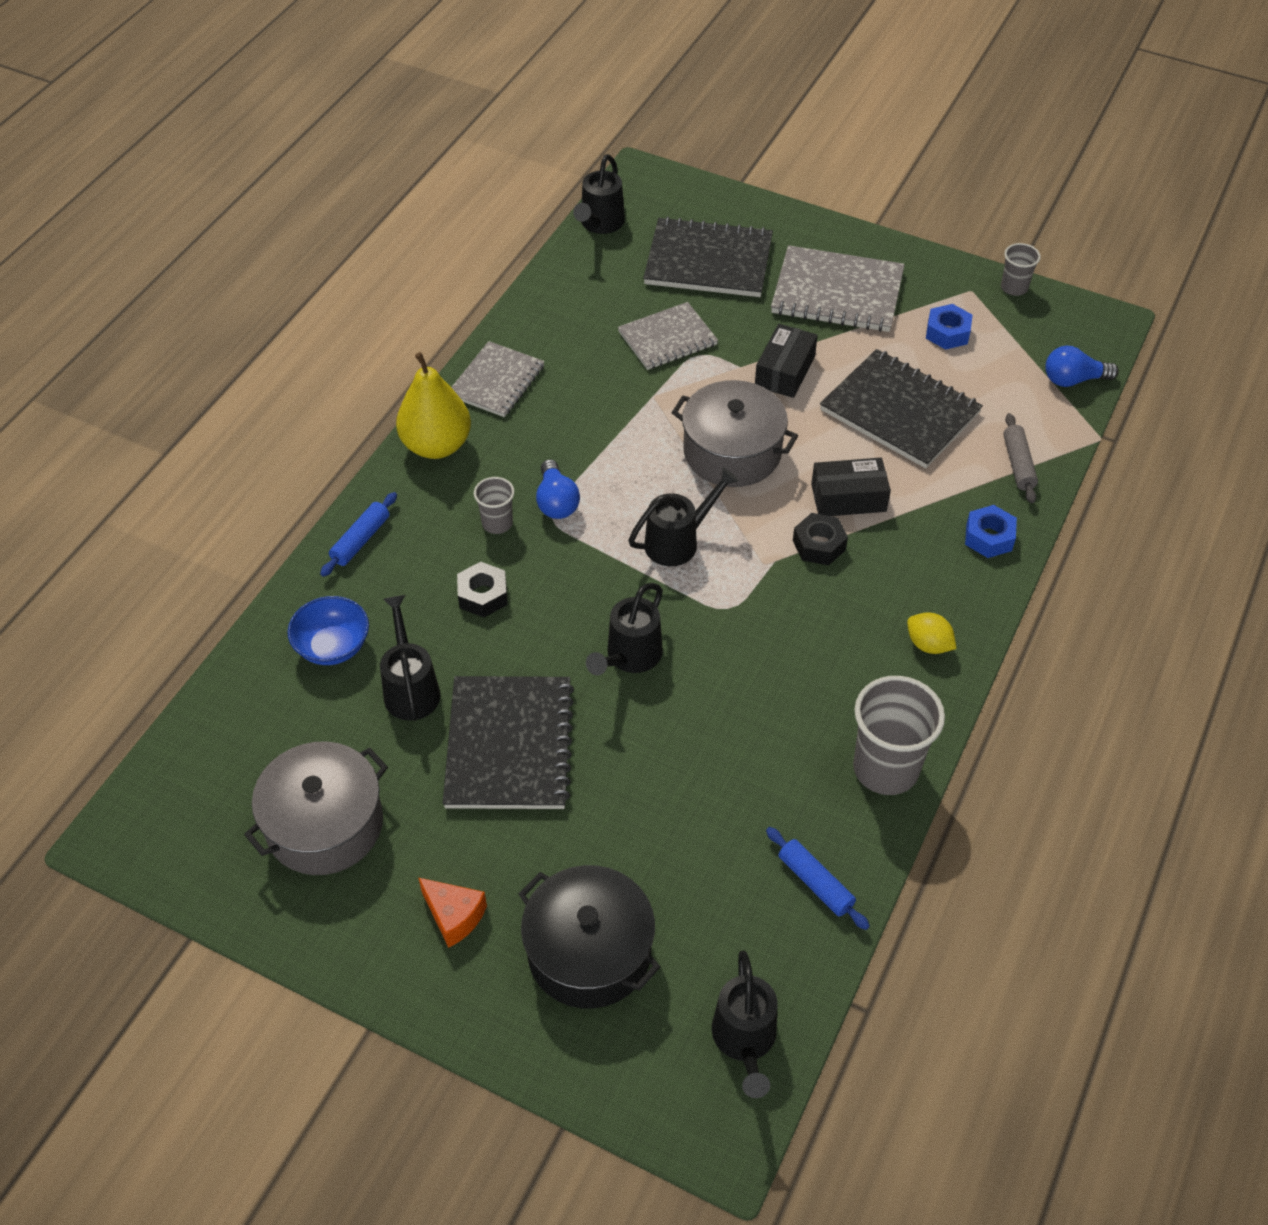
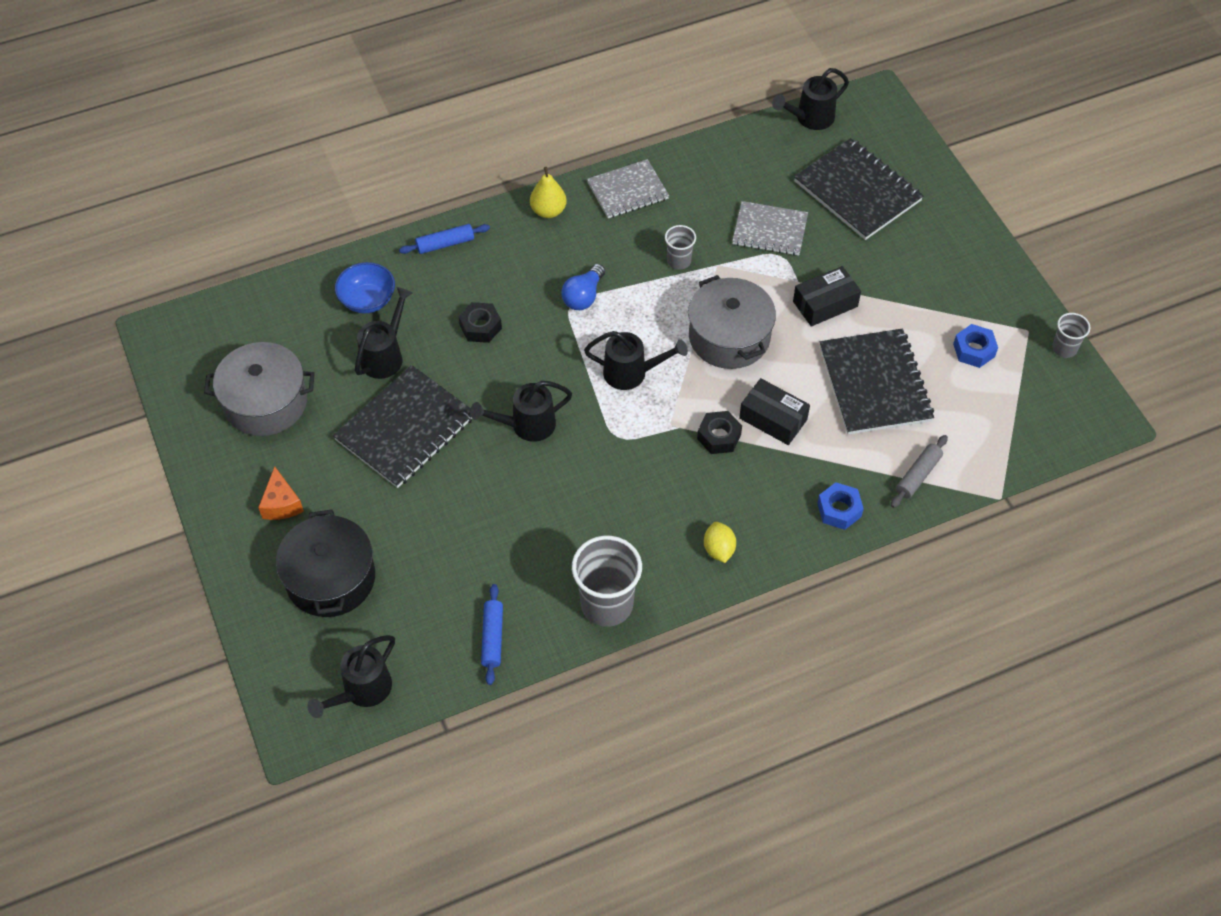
camera: 40 degrees right, 5 degrees up
yellow pear [396,352,471,459] -> yellow pear [530,167,567,218], size x0.63
grey cup [474,477,514,534] -> grey cup moved to [665,225,696,270]
grey notebook [771,245,905,332] -> none
blue light bulb [1045,346,1119,387] -> none

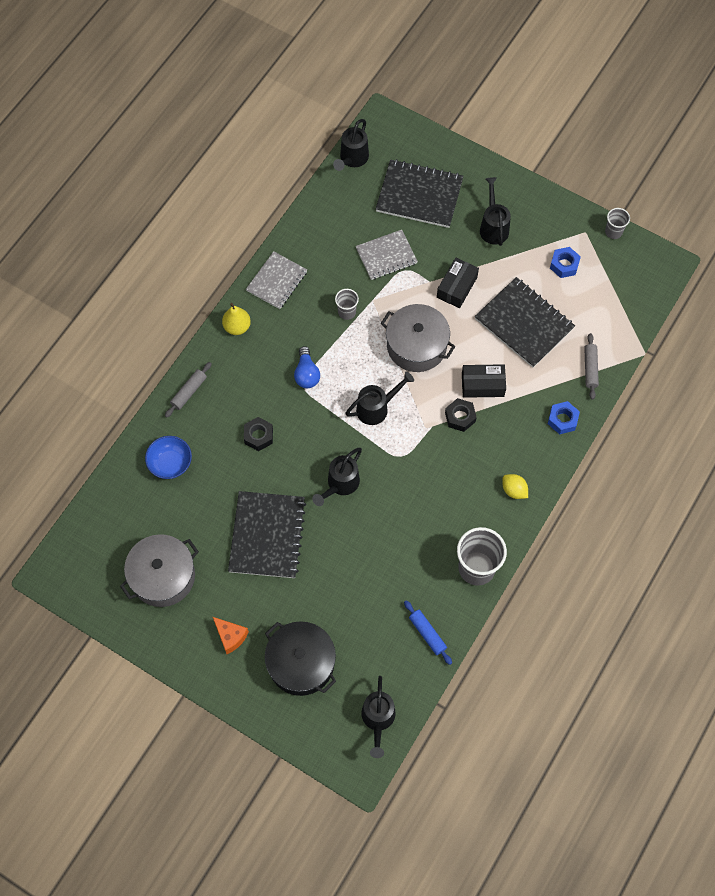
camera: 35 degrees left, 10 degrees up
black watering can [355,287,413,379] -> black watering can moved to [480,177,511,246]
blue rolling pin [399,224,490,254] -> grey rolling pin [165,362,212,418]

